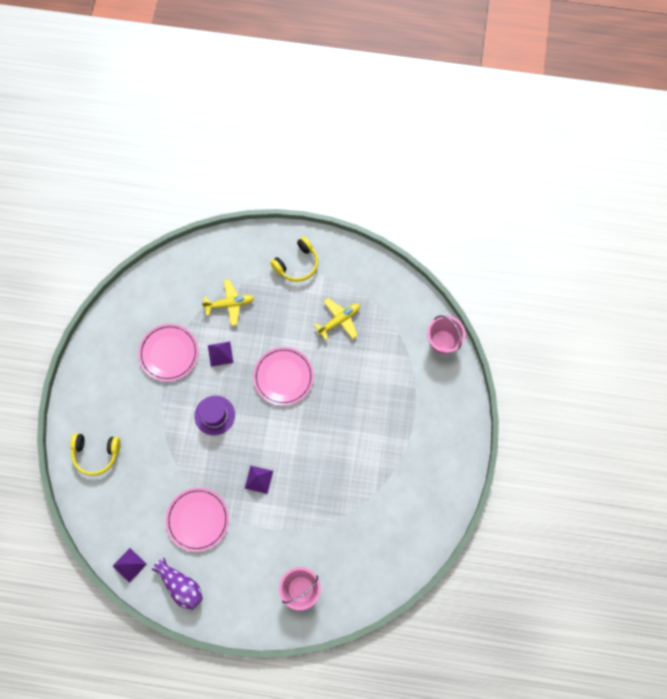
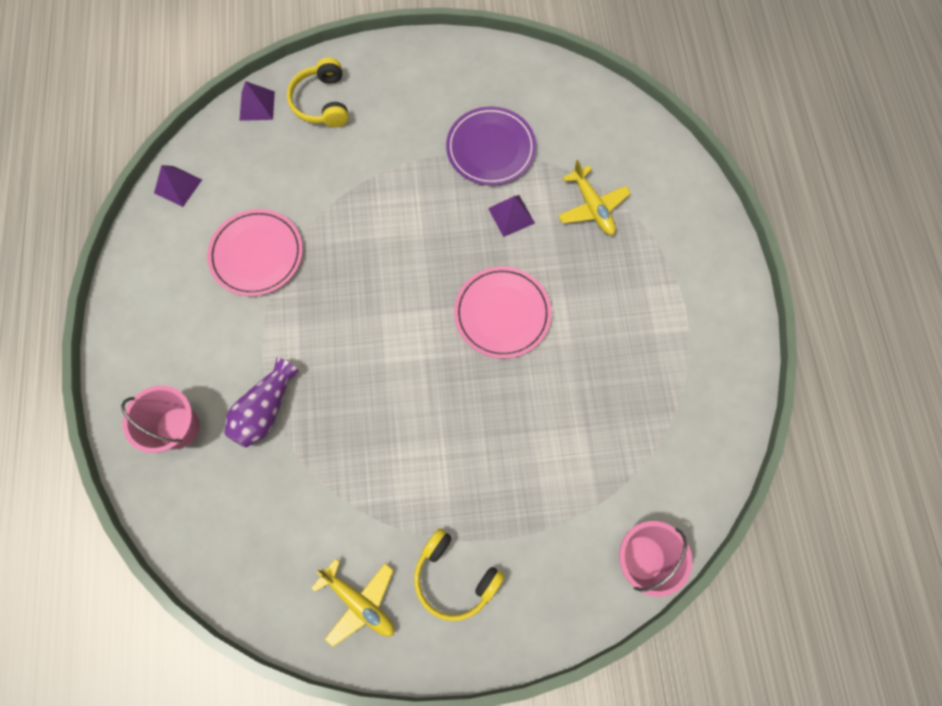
camera: 75 degrees right, 0 degrees up
pink plate [138,324,198,382] -> purple plate [446,106,536,186]
purple vase [152,558,203,610] -> purple vase moved to [224,357,300,448]
purple hat [194,396,235,435] -> none
purple pyramid [244,466,273,494] -> purple pyramid moved to [239,81,275,121]
yellow headphones [270,237,318,282] -> yellow headphones moved to [414,529,505,621]
yellow plane [314,298,360,340] -> yellow plane moved to [311,558,394,647]

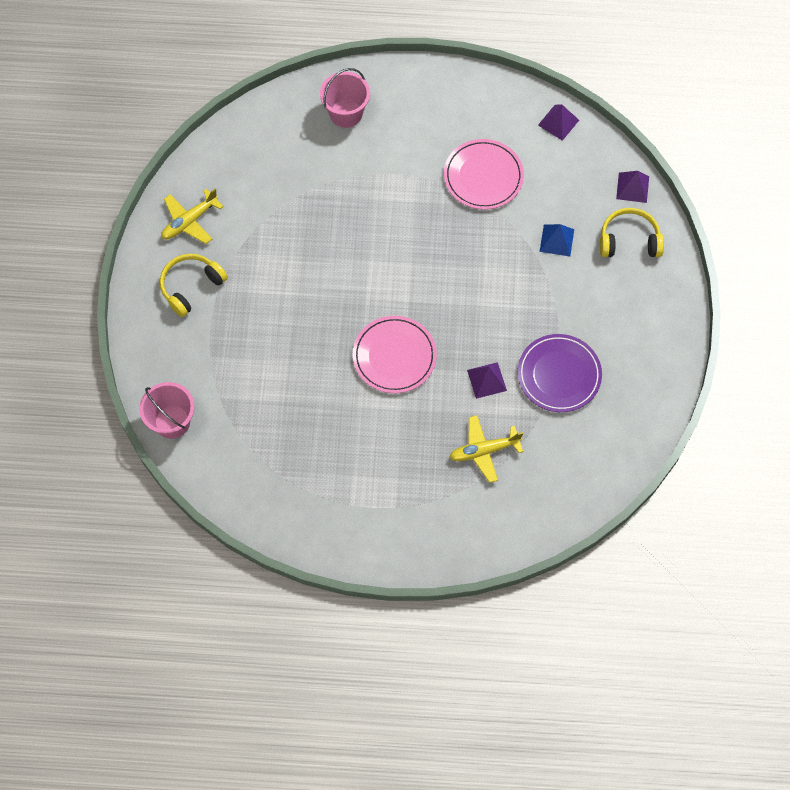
camera: 100 degrees right, 5 degrees down
purple vase [224,357,300,448] -> none
none -> blue pyramid [540,224,574,256]

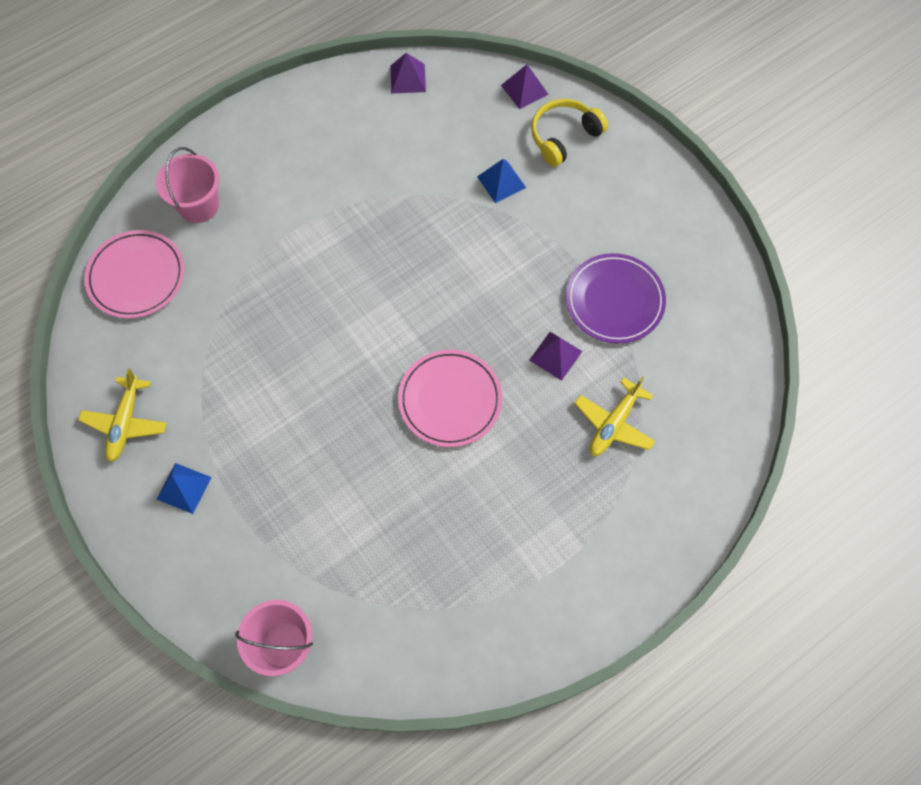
camera: 40 degrees left, 0 degrees up
yellow headphones [160,254,228,317] -> blue pyramid [157,463,211,514]
pink plate [444,139,524,210] -> pink plate moved to [84,230,185,318]

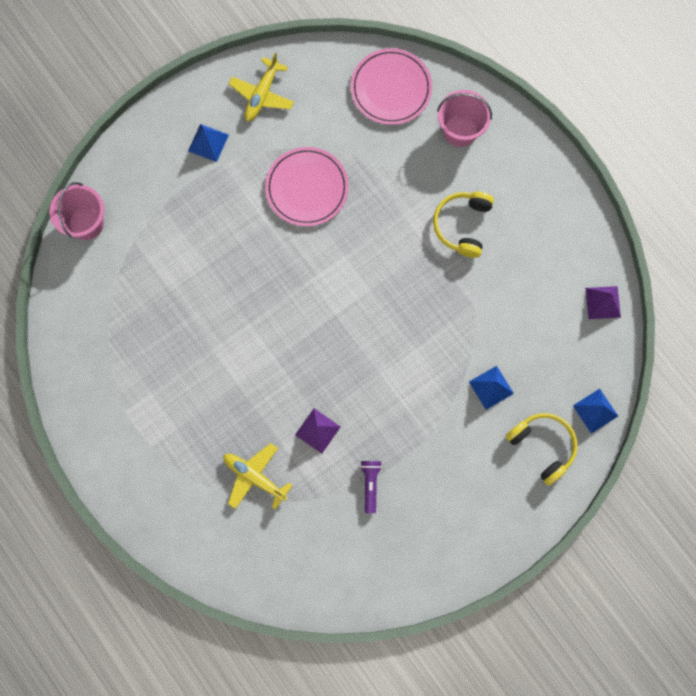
camera: 90 degrees right, 10 degrees up
yellow plane [78,369,166,462] -> yellow plane turned 75 degrees counterclockwise [228,53,294,121]
pink plate [398,350,502,447] -> pink plate moved to [265,147,349,226]
purple pyramid [501,64,549,109] -> blue pyramid [573,389,618,433]
purple plate [566,253,666,343] -> purple flashlight [360,461,382,513]
none -> yellow headphones [433,192,494,258]

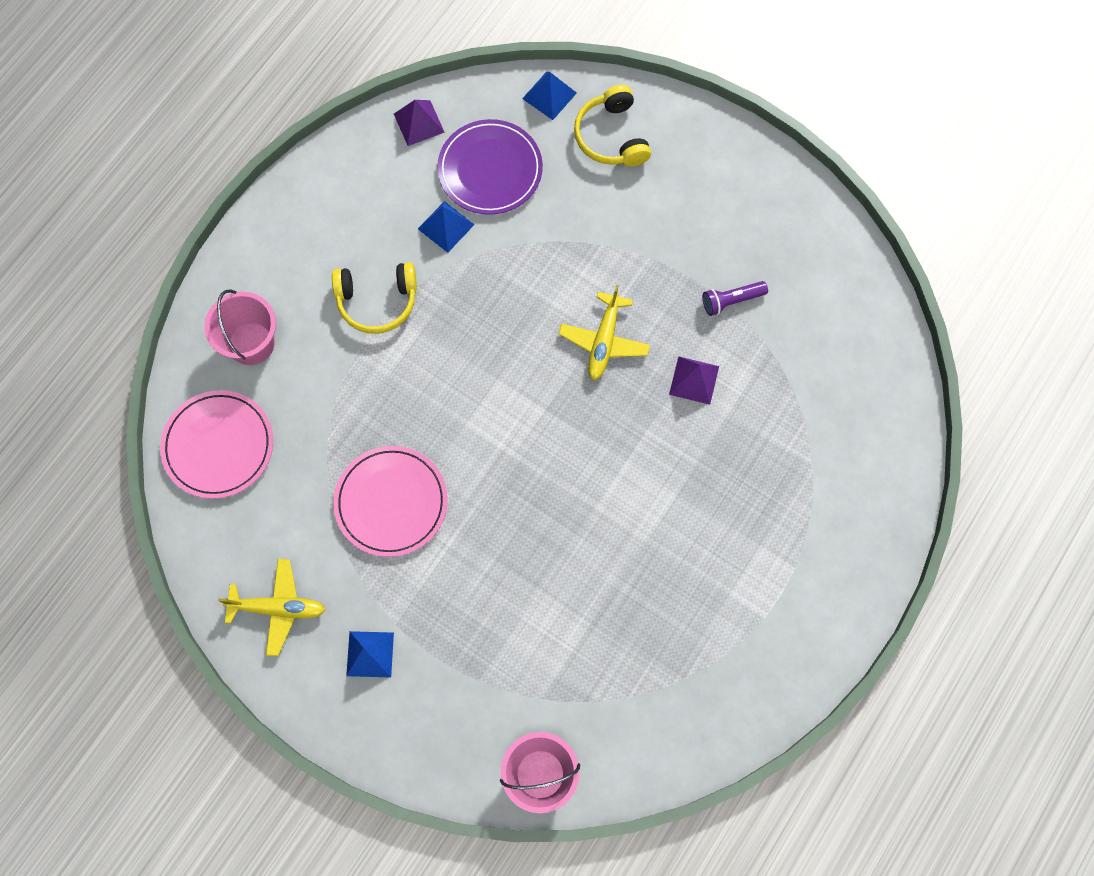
camera: 110 degrees left, 5 degrees down
yellow plane [223,443,293,510] -> yellow plane moved to [559,285,650,381]
blue pyramid [469,366,514,410] -> blue pyramid moved to [418,201,475,253]
yellow headphones [506,413,578,486] -> yellow headphones turned 45 degrees counterclockwise [574,85,651,166]
none -> purple plate [437,119,543,215]

